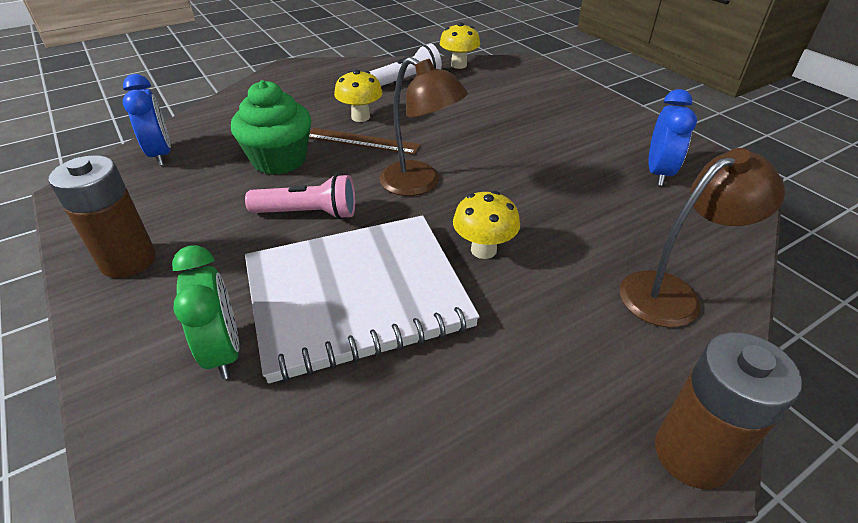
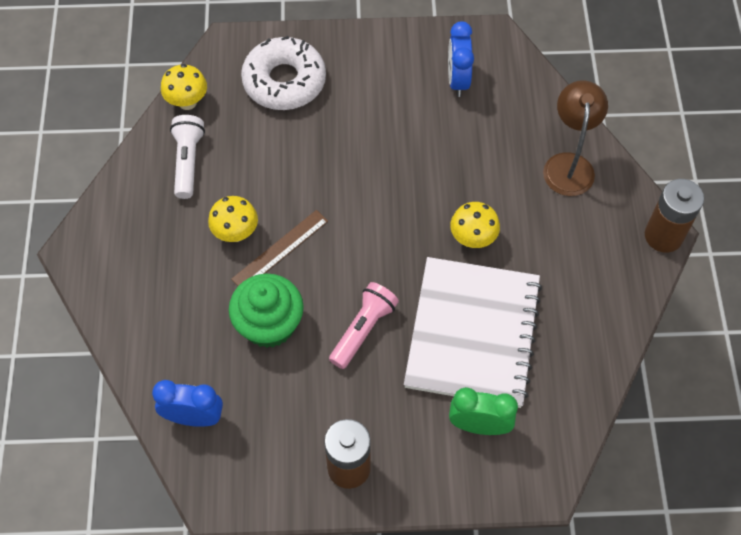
camera: 60 degrees left, 20 degrees up
brown lamp [379,57,468,196] -> none
blue clock [648,89,697,186] -> blue clock turned 135 degrees counterclockwise [448,21,474,97]
none -> white donut [241,36,326,110]

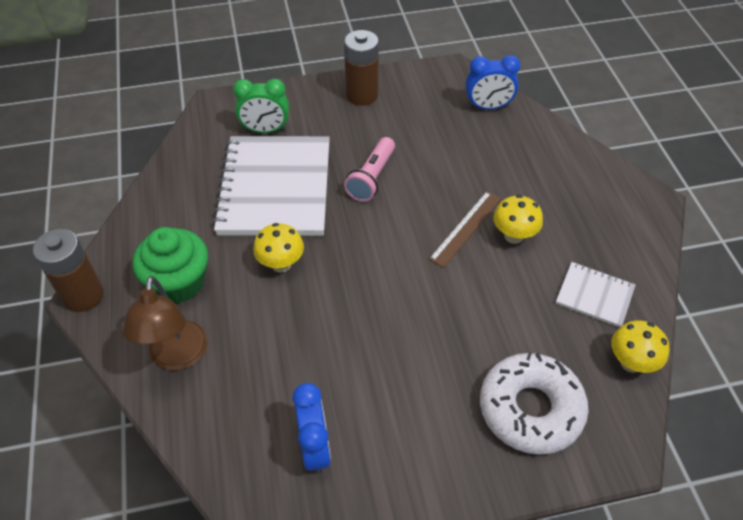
camera: 170 degrees right, 10 degrees down
white flashlight [170,115,205,199] -> white notebook [556,262,635,327]
green cupcake [229,274,304,348] -> green cupcake moved to [132,227,208,303]

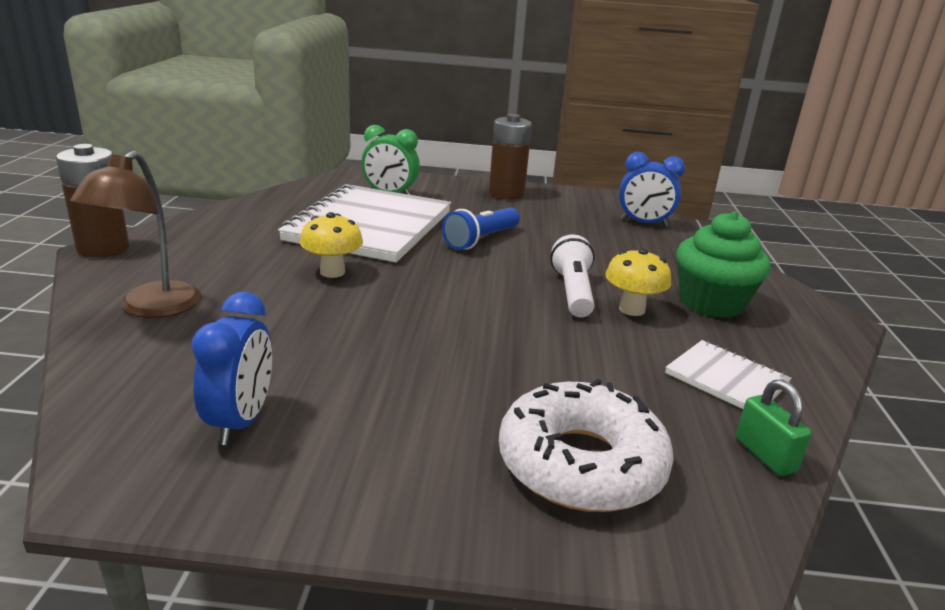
camera: 15 degrees right, 25 degrees down
green cupcake [132,227,208,303] -> green cupcake moved to [676,211,770,318]
pink flashlight [344,137,395,202] -> blue flashlight [442,208,520,250]
brown ruler [429,191,501,268] -> white flashlight [550,234,595,318]
yellow mushroom [611,320,669,373] -> green padlock [736,380,812,476]

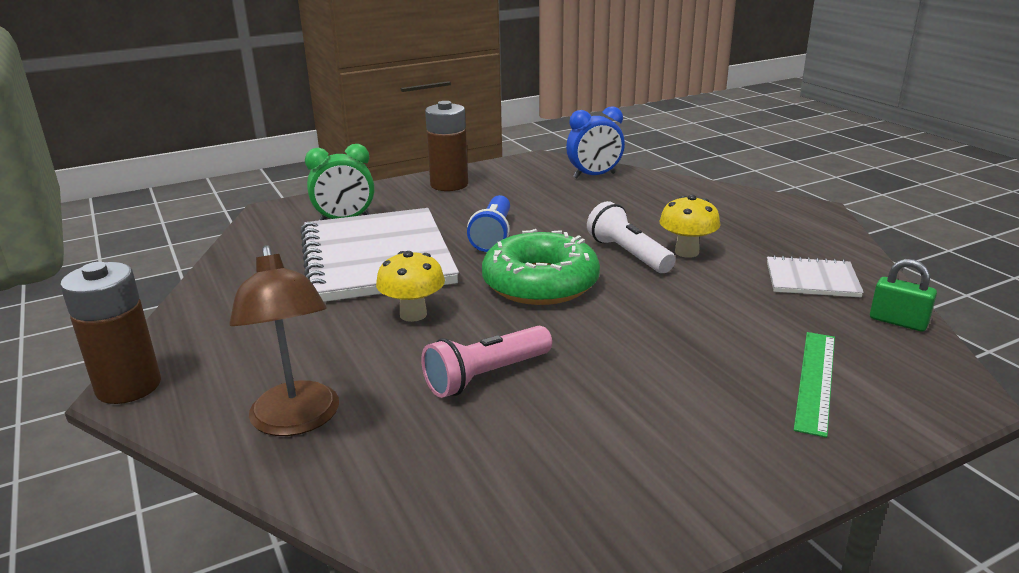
camera: 30 degrees left, 0 degrees up
blue clock [191,292,272,445] -> none
white donut [499,379,674,512] -> green ruler [794,332,835,438]
green cupcake [676,211,770,318] -> none
none -> pink flashlight [421,326,552,398]
none -> green donut [482,229,600,305]

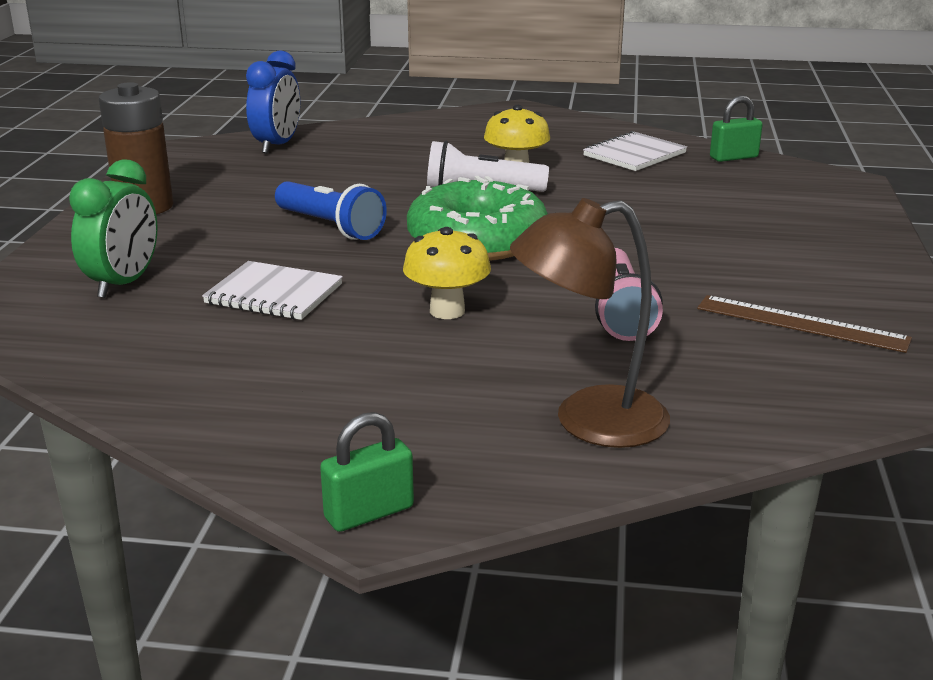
camera: 55 degrees left, 0 degrees up
brown battery [60,262,161,404] -> green padlock [320,412,414,532]
brown lamp [229,245,339,436] -> brown lamp turned 150 degrees clockwise [510,198,670,448]
white notebook [301,208,459,302] -> white notebook [202,261,343,320], size x0.47
green ruler [794,332,835,438] -> none
none -> brown ruler [697,295,912,353]

